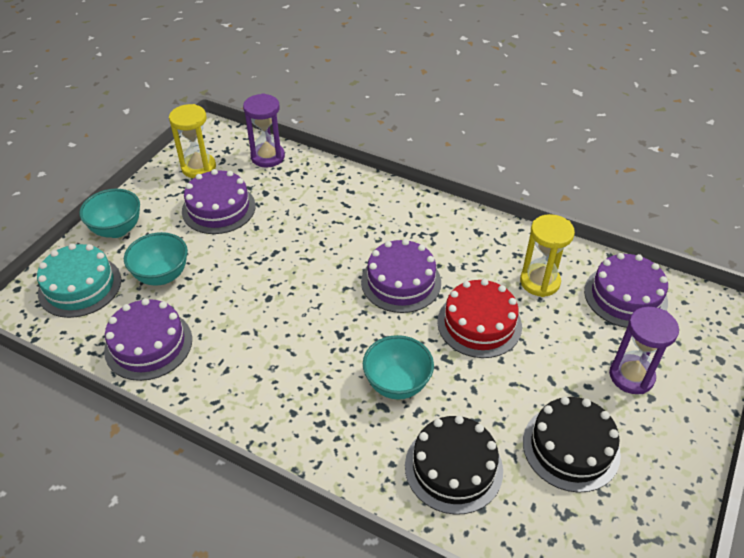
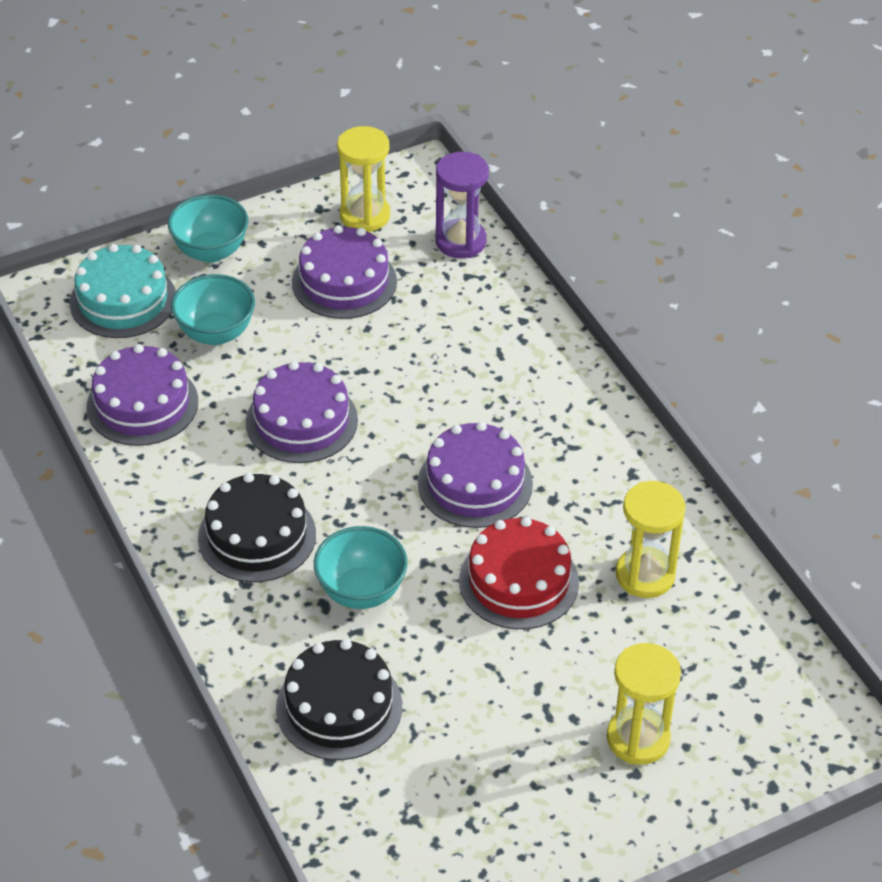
camera: 35 degrees right, 0 degrees up
black cake [523,397,621,493] -> black cake moved to [198,473,316,582]
purple cake [584,253,668,328] -> purple cake moved to [246,361,358,463]
purple hourglass [609,307,679,394] -> yellow hourglass [607,643,681,765]

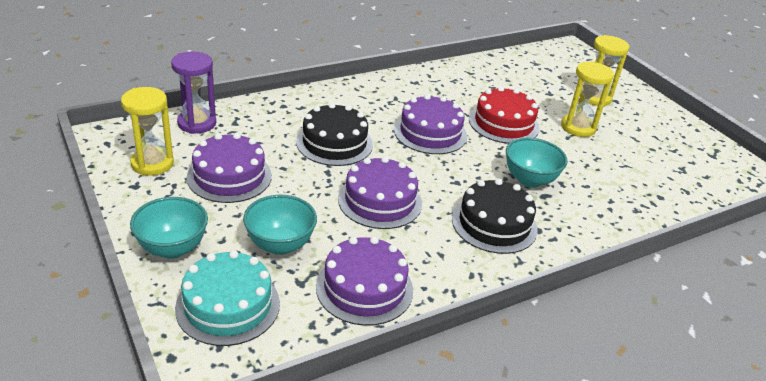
camera: 95 degrees left, 10 degrees down
black cake [276,639,402,760] -> black cake moved to [296,103,373,166]
yellow hourglass [616,481,686,598] -> yellow hourglass moved to [561,61,614,137]

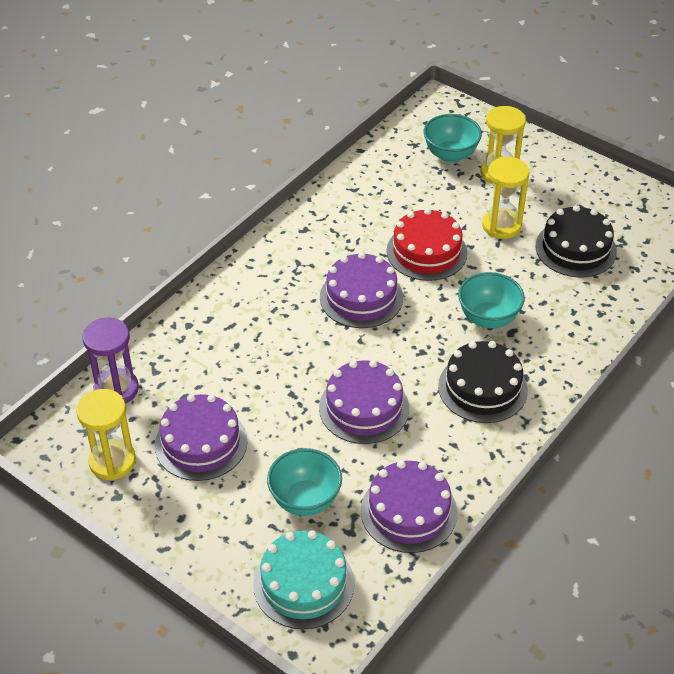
camera: 20 degrees left, 10 degrees up
turquoise bowl [130,197,208,258] -> turquoise bowl moved to [424,114,482,163]
black cake [296,103,373,166] -> black cake moved to [535,205,617,278]

